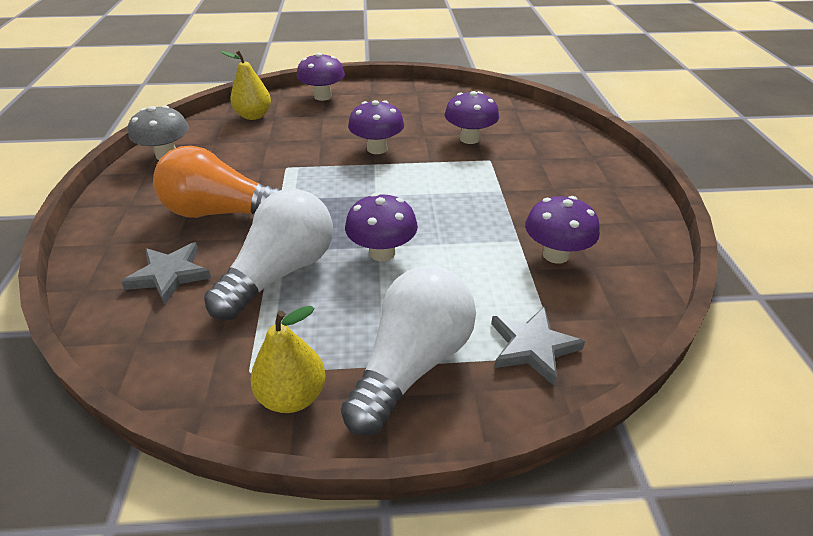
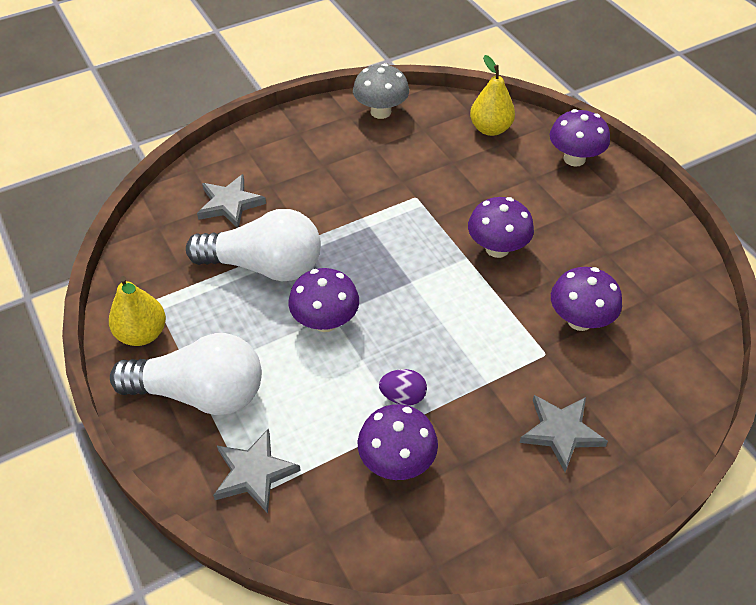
camera: 65 degrees right, 10 degrees up
orange light bulb [153,146,280,218] -> none
none -> purple egg [379,369,427,405]
none -> grey star [519,395,608,472]

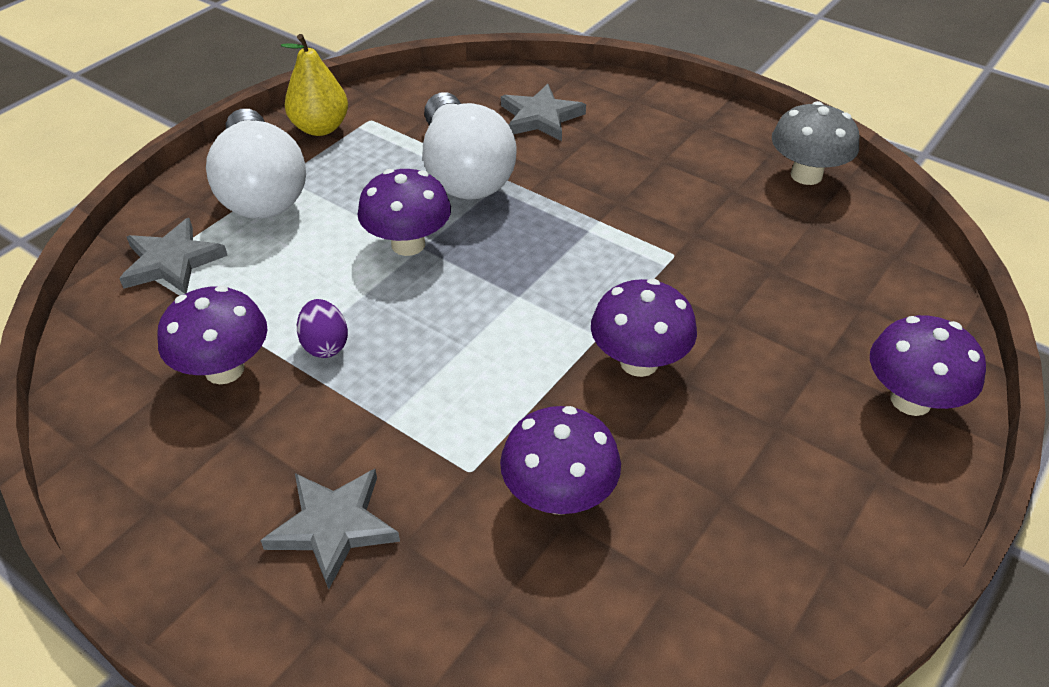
camera: 65 degrees right, 5 degrees down
yellow pear [470,55,515,136] -> none

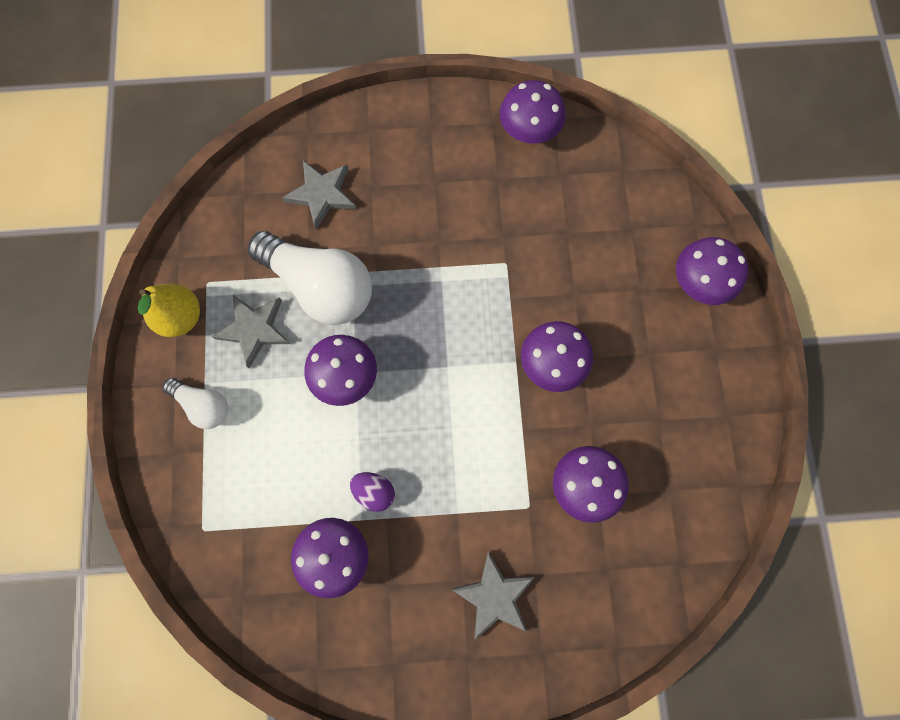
camera: 40 degrees left, 30 degrees up
grey star [119,218,228,294] -> grey star moved to [212,295,291,368]
white light bulb [206,109,306,219] -> white light bulb [163,378,228,429], size x0.52
grey mushroom [772,101,859,185] -> purple mushroom [500,80,566,143]

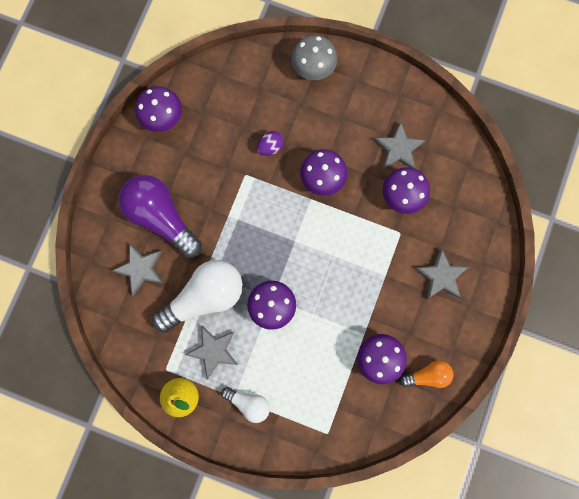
camera: 65 degrees left, 5 degrees up
white light bulb [163,378,228,429] -> white light bulb turned 60 degrees clockwise [221,387,270,423]
purple egg [350,472,395,512] -> purple egg moved to [257,131,284,156]
purple mushroom [676,237,748,305] -> grey mushroom [292,35,337,80]
none -> purple light bulb [118,175,202,258]
none -> grey star [374,121,426,169]
none -> orange light bulb [400,360,454,388]

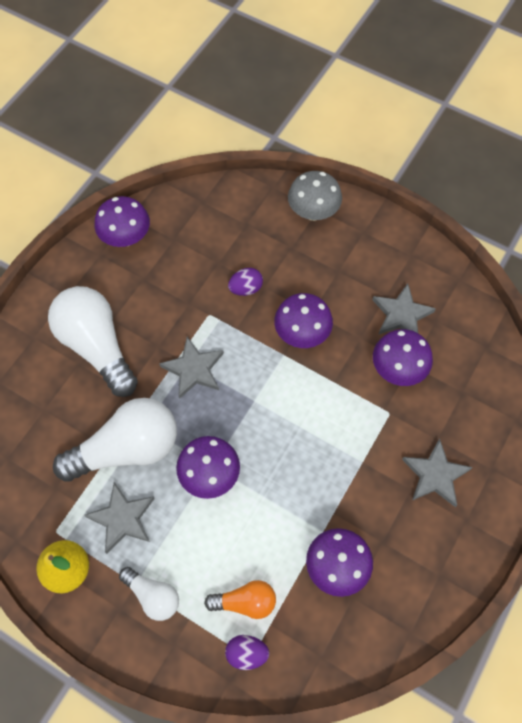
camera: 10 degrees right, 15 degrees down
grey star [112,243,163,296] -> grey star moved to [159,337,224,399]
purple light bulb [118,175,202,258] -> white light bulb [48,286,138,397]
orange light bulb [400,360,454,388] -> orange light bulb moved to [204,580,276,619]
none -> purple egg [225,635,269,670]

